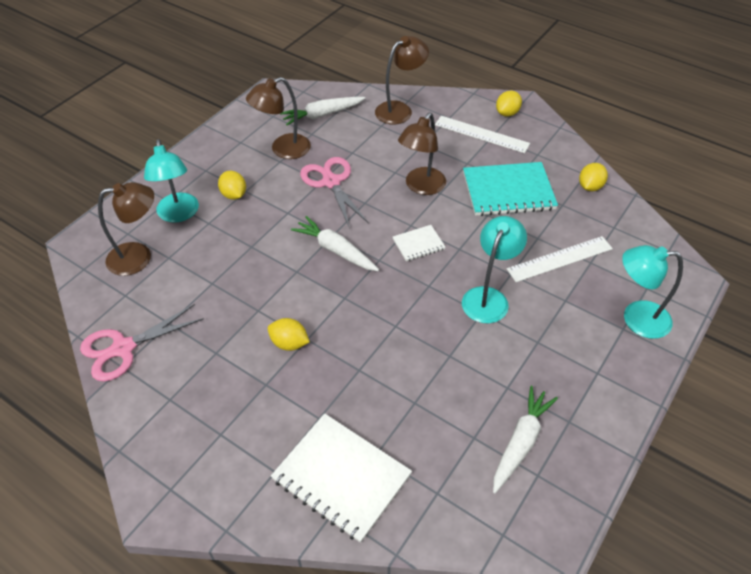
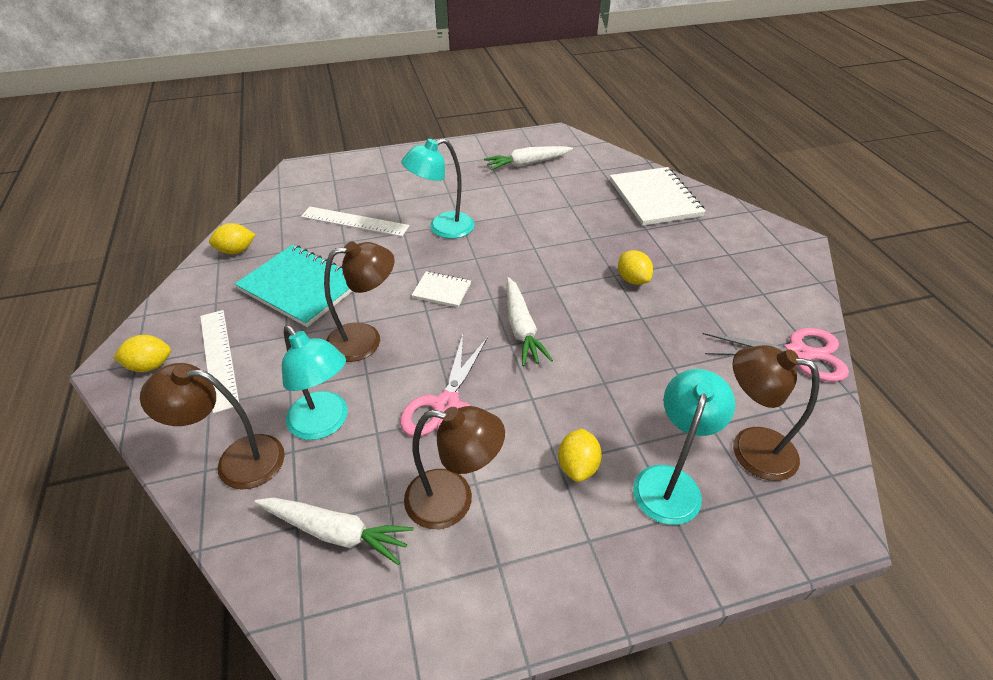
camera: 140 degrees left, 5 degrees down
turquoise lamp [622,245,683,339] -> turquoise lamp moved to [282,325,348,440]

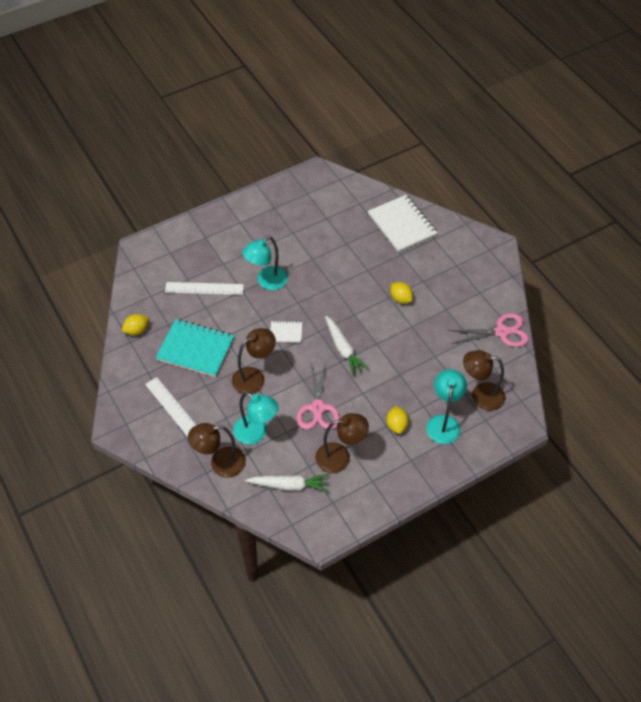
camera: 15 degrees left, 10 degrees up
yellow lemon [113,335,171,372] -> none
white carrot [484,146,573,170] -> none

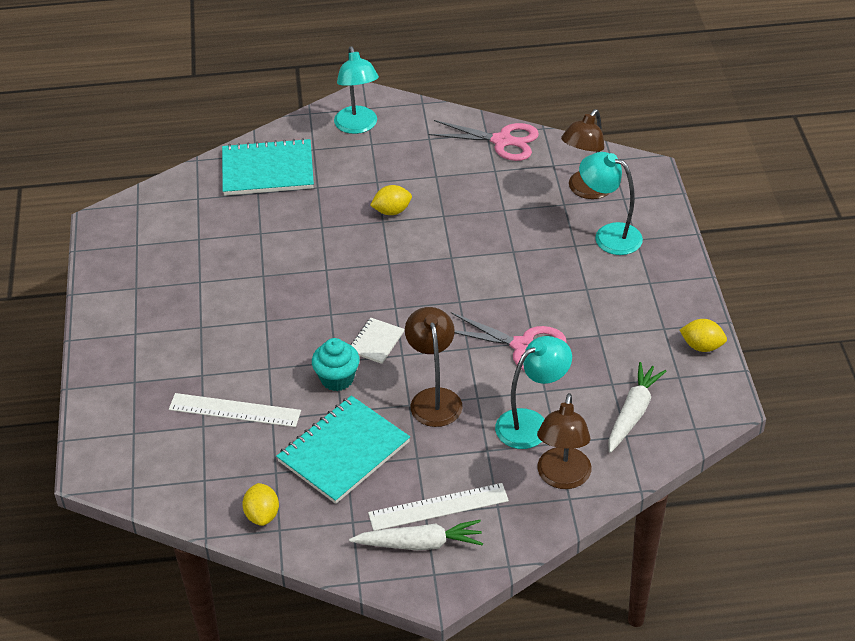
camera: 65 degrees left, 10 degrees down
white ruler [165,282,244,295] -> white ruler turned 75 degrees clockwise [169,393,301,427]
turquoise lamp [242,236,288,290] -> turquoise lamp moved to [334,46,379,134]
brown lamp [315,413,369,473] -> none
white carrot [325,316,369,376] -> white carrot moved to [349,520,483,550]
white notebook [368,195,437,252] -> turquoise notebook [222,138,314,195]
yellow lemon [386,406,409,434] -> yellow lemon moved to [680,319,727,352]
pink scissors [448,313,529,347] -> pink scissors turned 90 degrees clockwise [428,120,539,161]
none -> turquoise cupcake [312,338,360,391]

